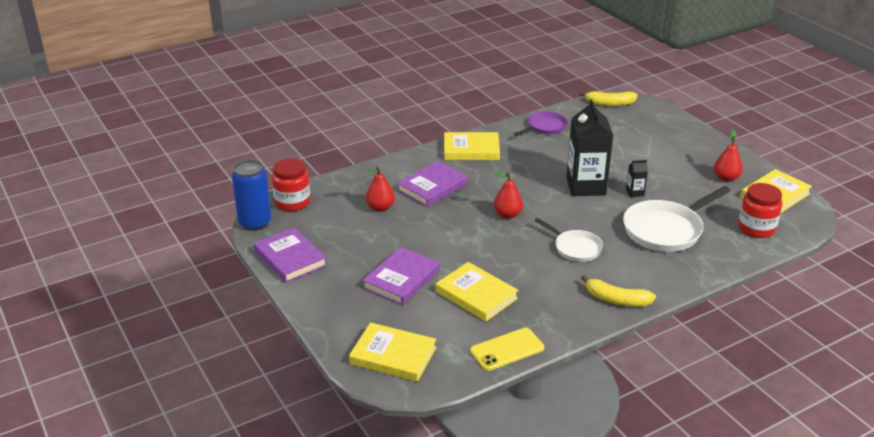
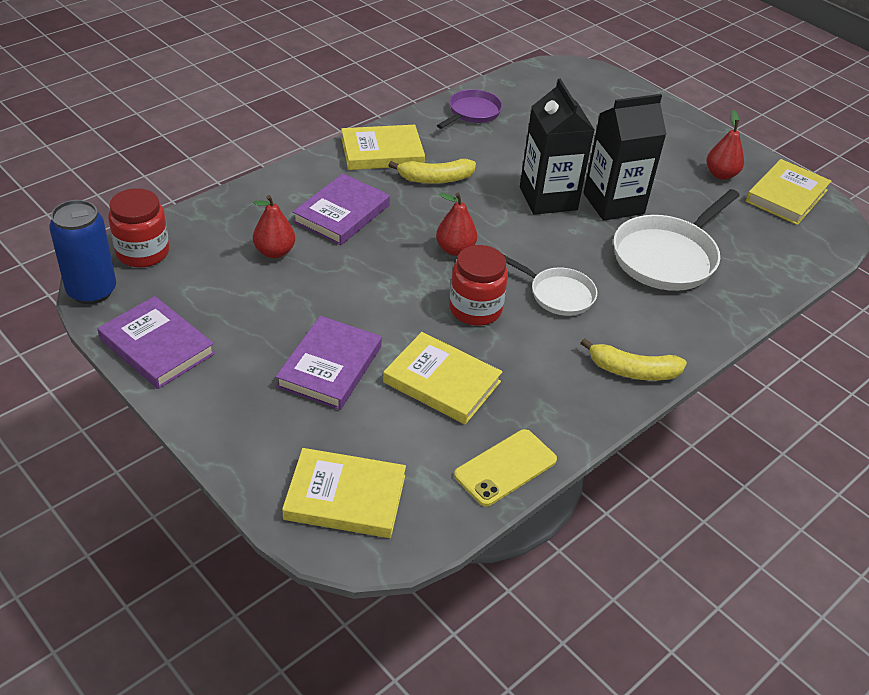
camera: 15 degrees left, 10 degrees up
yellow banana [580,91,638,106] -> yellow banana moved to [388,159,476,184]
black carton [626,160,648,197] -> black carton [583,94,666,221], size x2.38
red jar [738,183,783,238] -> red jar moved to [449,245,508,326]

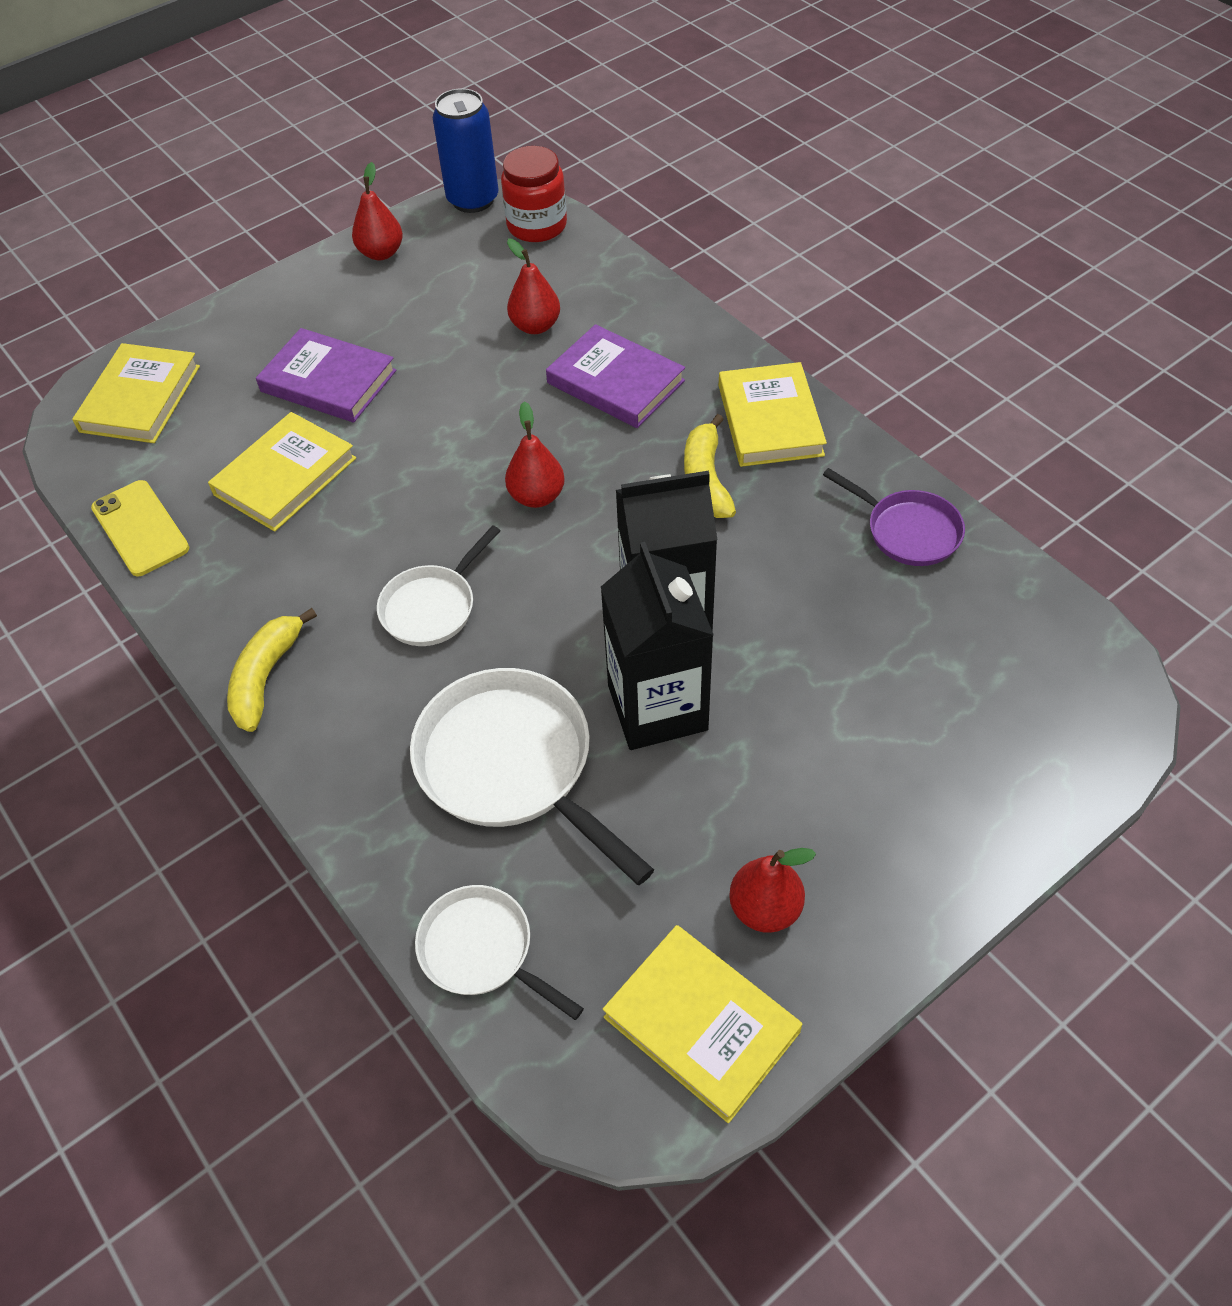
camera: 100 degrees right, 10 degrees up
purple book [97,296,215,389] -> red pear [352,162,403,260]
red jar [449,245,508,326] -> none
none -> white pan [415,885,584,1020]

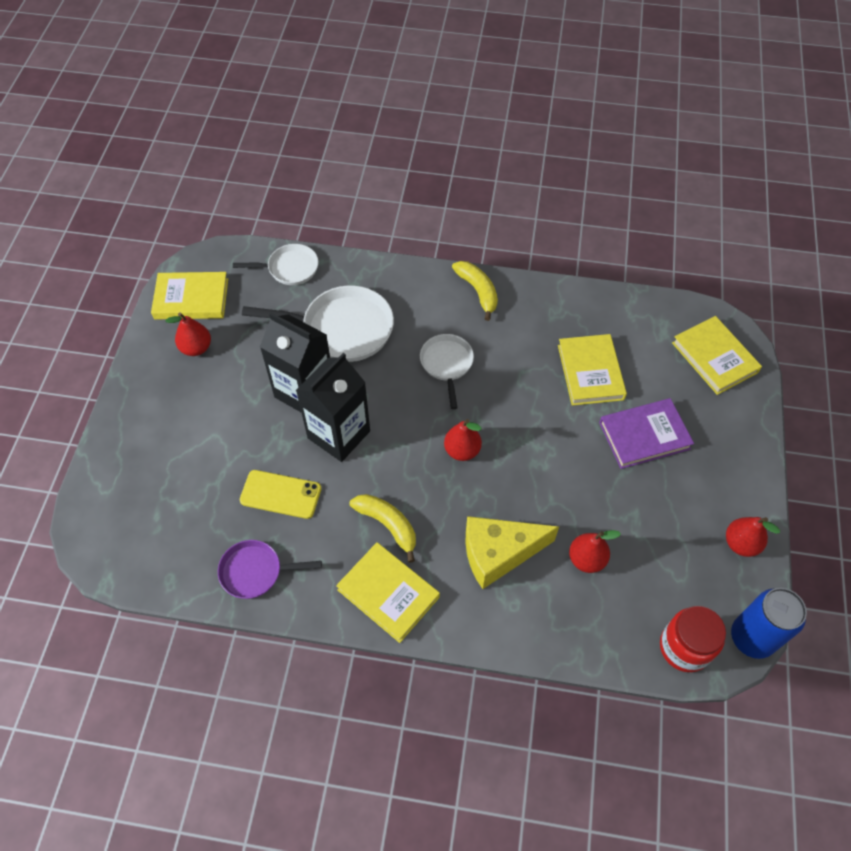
camera: 135 degrees right, 5 degrees up
yellow phone [91,480,189,576] -> yellow phone moved to [240,470,321,519]
purple book [546,324,685,428] -> yellow cheese [466,516,559,589]

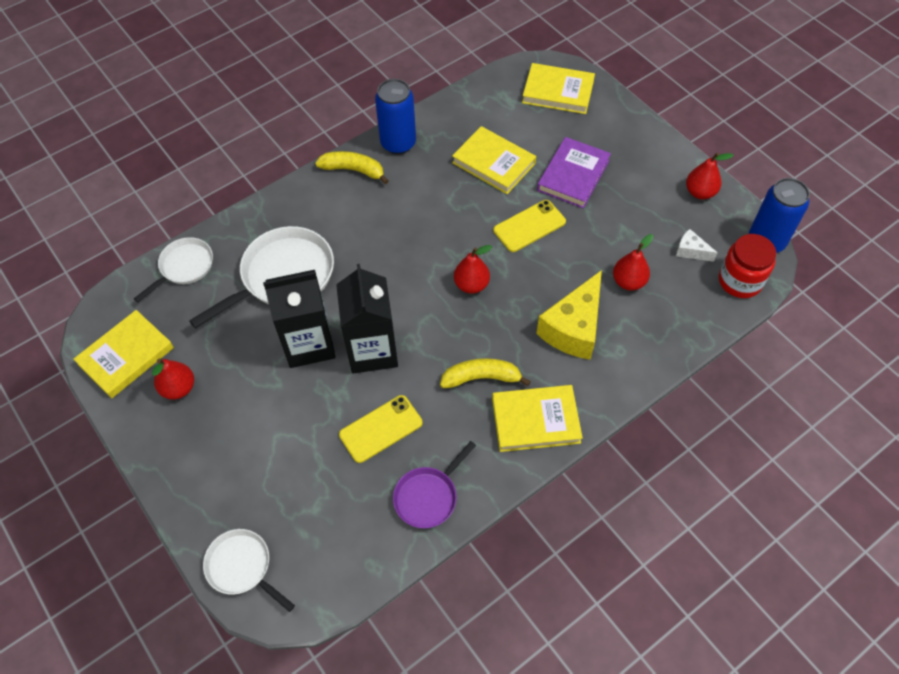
camera: 45 degrees left, 0 degrees up
white pan [420,334,474,409] -> white pan moved to [203,529,295,612]
none -> blue can [375,79,416,154]
none -> yellow phone [493,200,566,252]
none -> white cheese [676,229,718,262]

